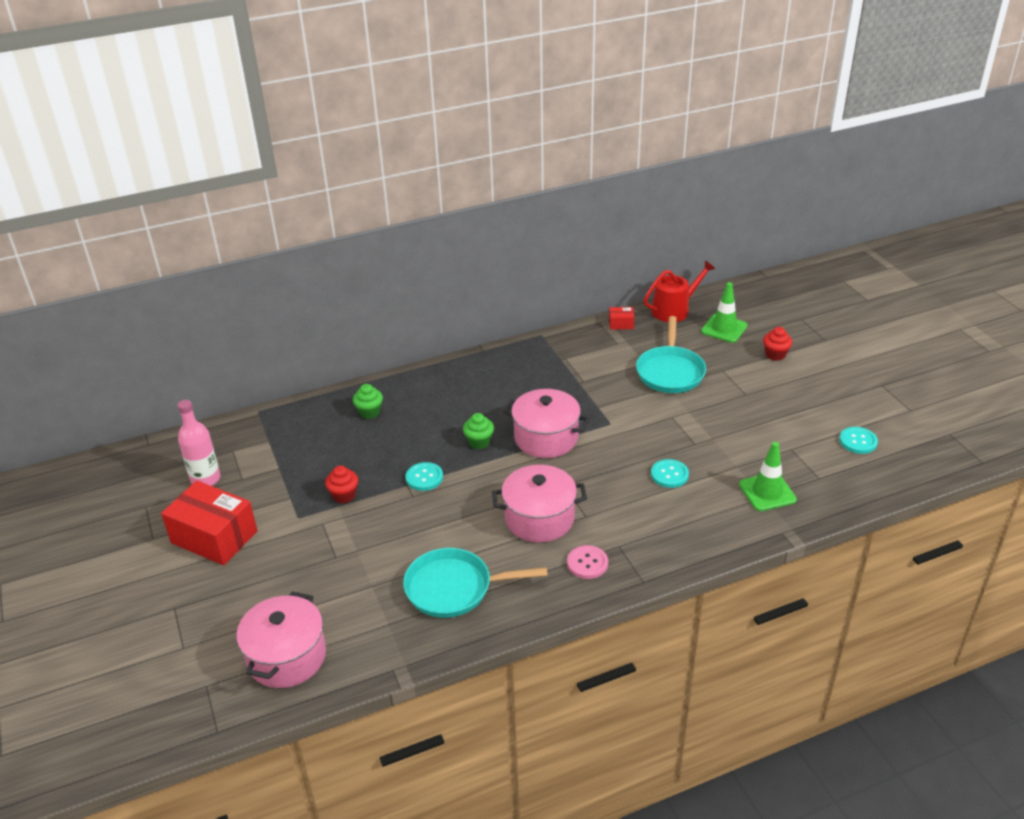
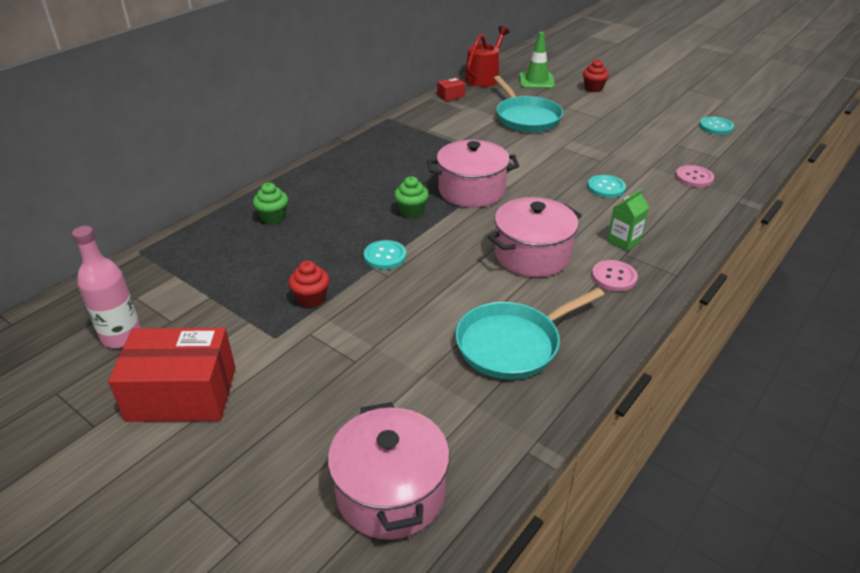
camera: 30 degrees left, 0 degrees up
green traffic cone [739,442,797,511] -> pink button [675,165,714,188]
none -> green carton [607,189,649,251]

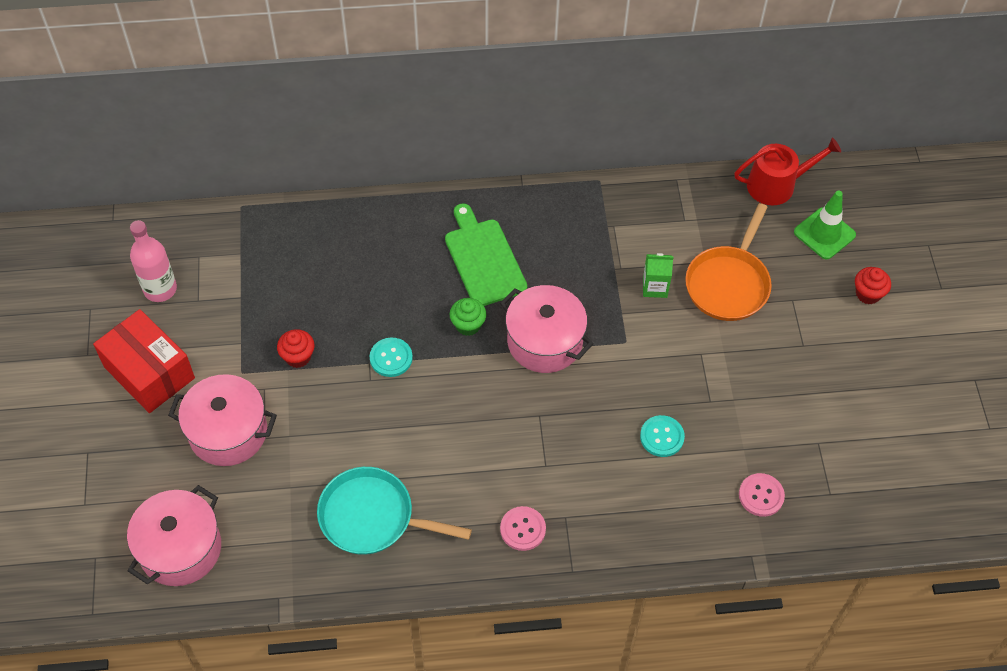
camera: 45 degrees right, 20 degrees up
green cupcake [253,183,288,224] -> none
red box [437,77,465,101] -> none
pink pot [488,197,582,277] -> pink pot moved to [168,374,277,466]
turquoise pan [494,76,563,132] -> orange pan [685,203,772,321]
green carton [607,189,649,251] -> green carton moved to [643,253,674,298]
turquoise button [699,116,734,135] -> none
none -> green cutting board [445,203,527,306]

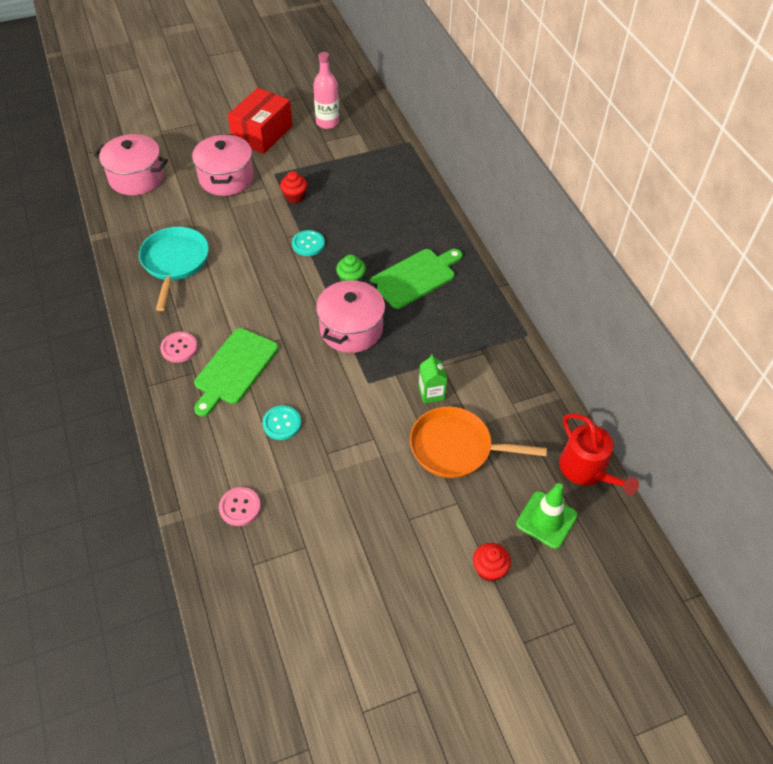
camera: 75 degrees right, 5 degrees down
none -> green cutting board [194,328,278,416]

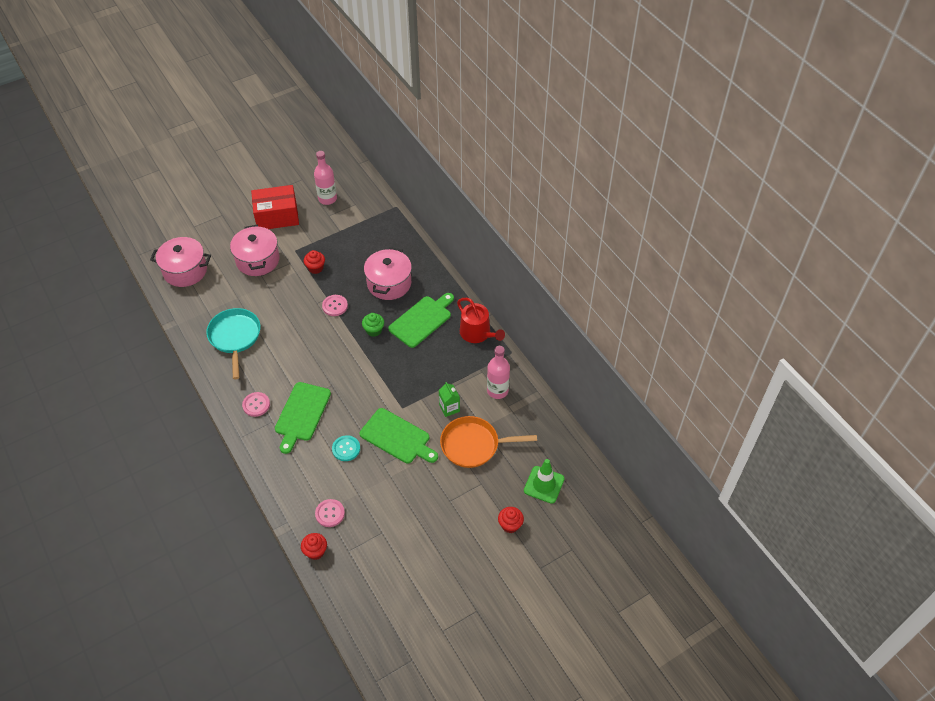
camera: 10 degrees left, 0 degrees up
red box [228,88,292,154] -> red box turned 60 degrees clockwise [251,185,299,229]
turquoise button [292,230,325,256] -> pink button [322,295,348,316]
pink pot [316,278,385,353] -> pink pot moved to [364,247,412,300]
red watering can [559,413,639,495] -> red watering can moved to [457,298,505,343]
none -> red cupcake [301,533,327,560]
none -> green cutting board [360,408,438,463]
none -> pink bottle [487,346,510,399]

